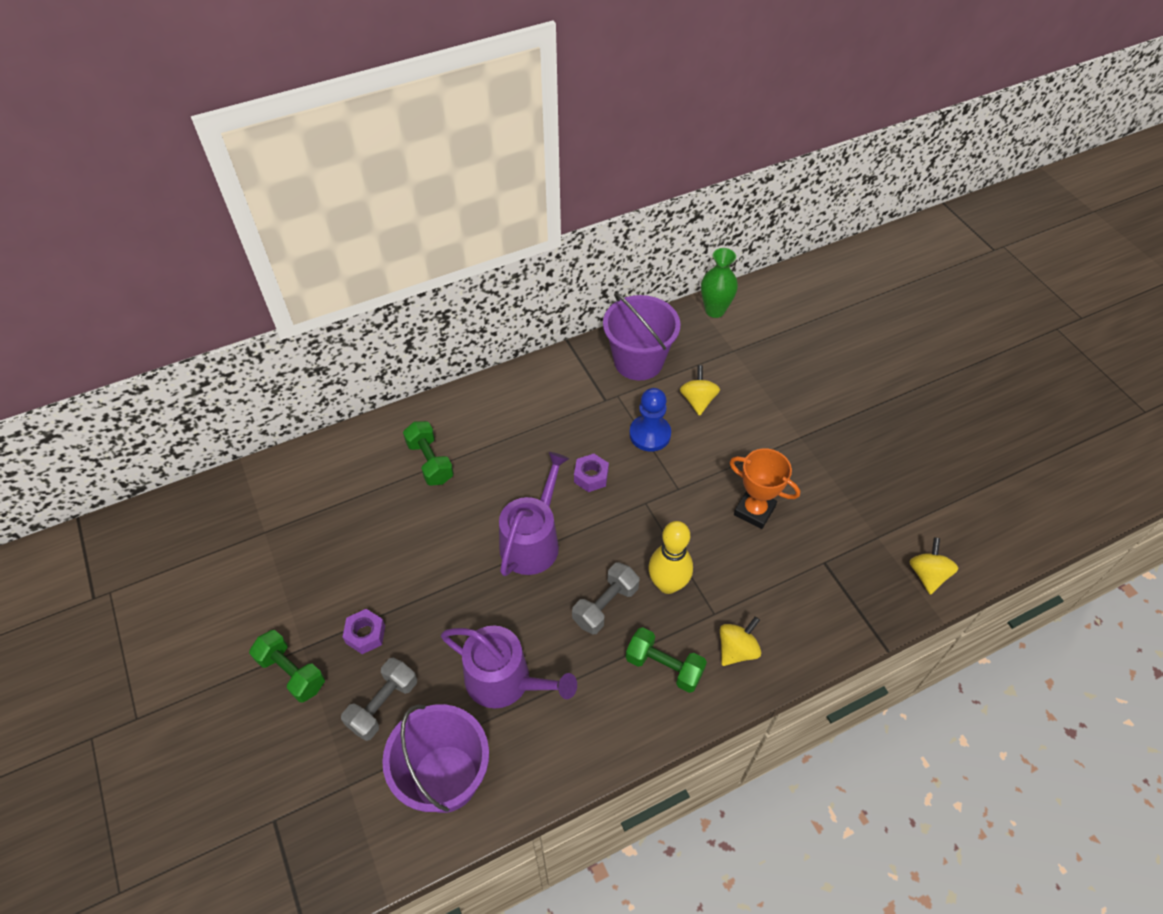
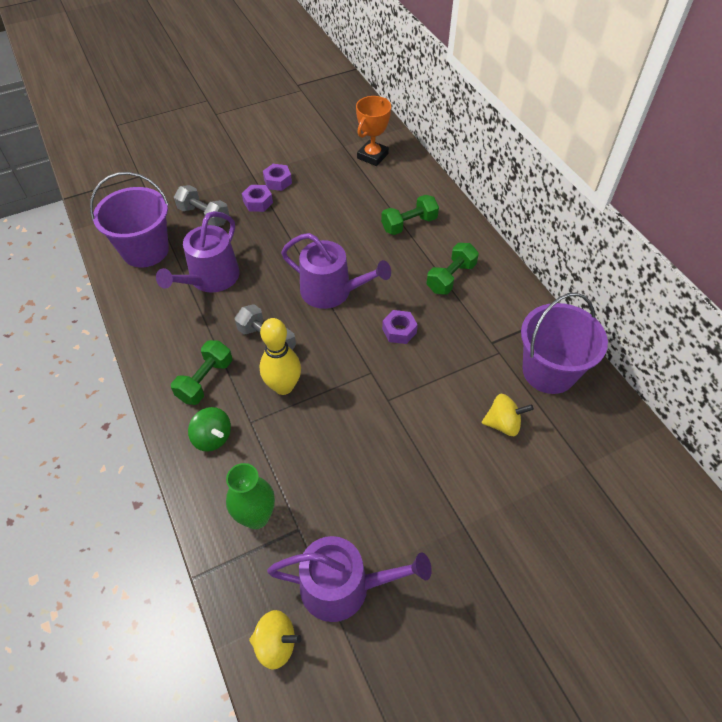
camera: 90 degrees right, 0 degrees up
green dumbbell [249,630,325,702] -> green dumbbell moved to [427,243,479,295]
blue pawn [629,388,671,452] -> none
green vase [701,248,738,318] -> green vase moved to [226,463,275,529]
yellow spinning top [720,616,761,666] -> green spinning top [188,407,231,451]
orange trophy [730,448,800,529] -> orange trophy moved to [356,96,391,166]
none -> purple nut [263,164,292,191]
none -> purple watering can [267,536,432,622]

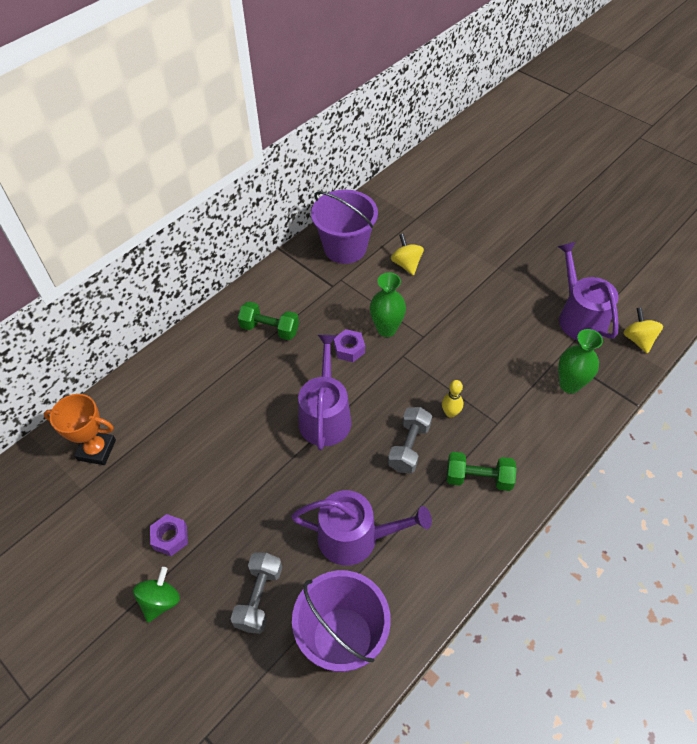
camera: 110 degrees left, 0 degrees up
green spinning top [188,407,231,451] -> green spinning top moved to [133,567,180,623]
purple nut [242,185,273,212] -> none
yellow bowling pin [260,318,301,395] -> yellow bowling pin [442,380,463,418], size x0.56
green dumbbell [381,195,439,235] -> none
none -> green vase [370,272,406,337]

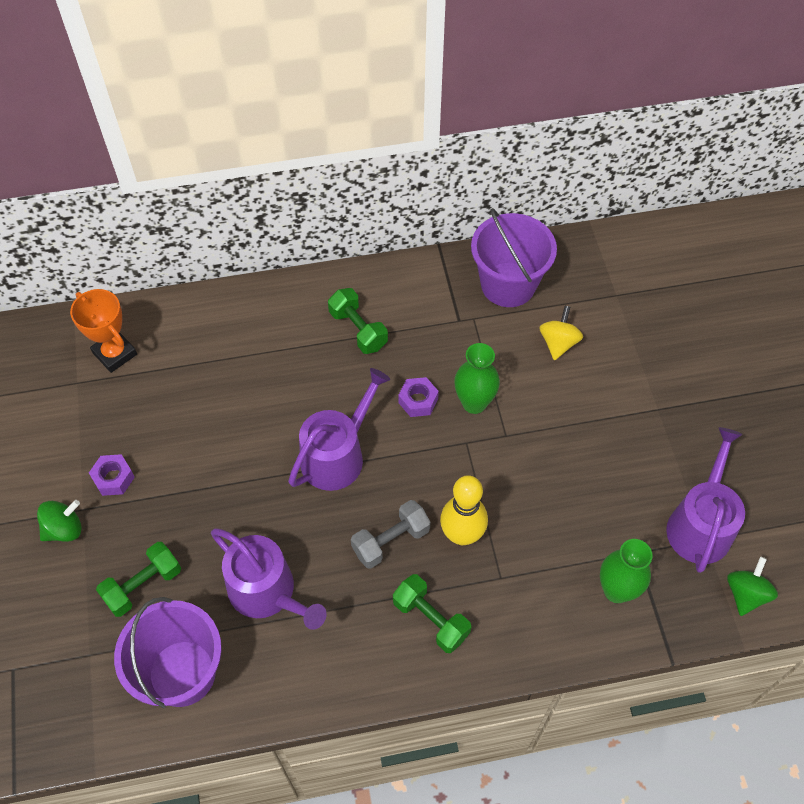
camera: 35 degrees right, 5 degrees up
grey dumbbell [231,552,282,634] -> green dumbbell [96,542,181,617]
yellow bowling pin [442,380,463,418] -> yellow bowling pin [440,475,488,545], size x1.77
yellow spinning top [623,307,663,354] -> green spinning top [727,557,778,616]

